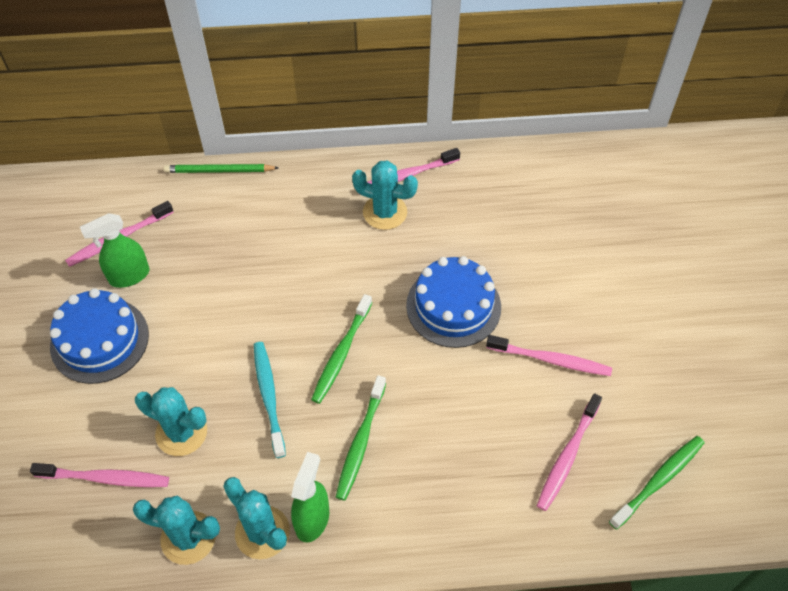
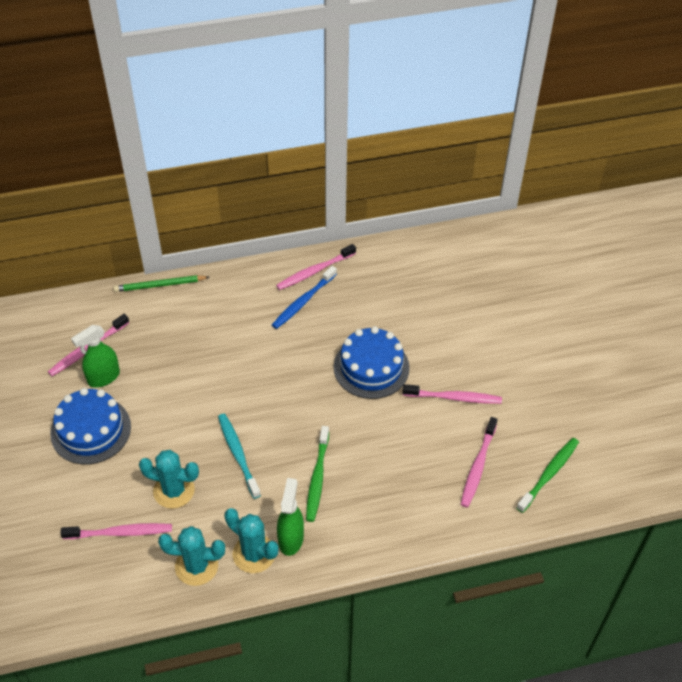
camera: 10 degrees left, 5 degrees down
green toothbrush [311,294,372,404] -> none
turquoise cactus [352,160,418,230] -> blue toothbrush [272,266,337,329]

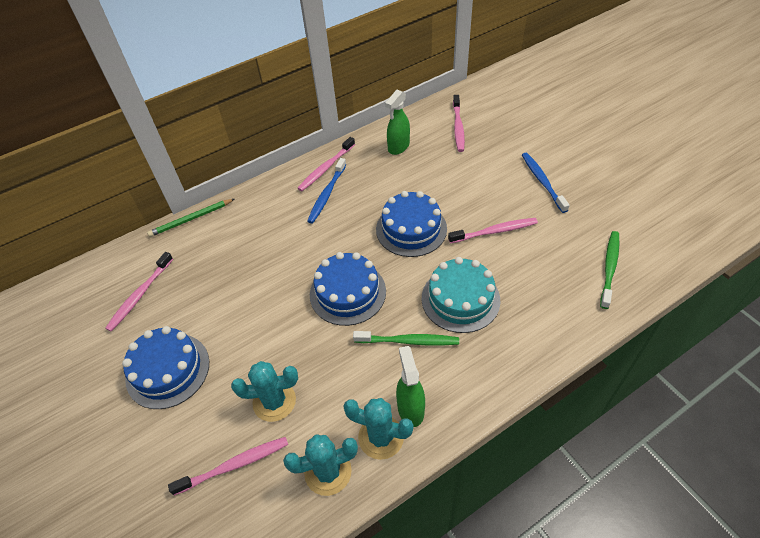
camera: 15 degrees left, 0 degrees up
green spray bottle [71,325,120,388] -> green spray bottle moved to [385,90,410,155]
turquoise toothbrush [218,414,261,499] -> none
green toothbrush [306,426,329,522] -> green toothbrush turned 75 degrees counterclockwise [353,331,459,346]
pink toothbrush [461,417,498,508] -> pink toothbrush moved to [453,95,465,152]
none -> blue cake [310,252,386,326]
none -> turquoise cake [422,257,500,333]
none -> blue toothbrush [522,153,570,213]

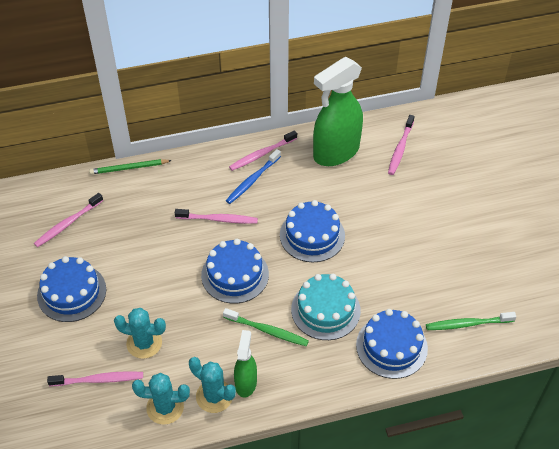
camera: 15 degrees right, 0 degrees up
green spray bottle [385,90,410,155] -> green spray bottle [313,57,363,166], size x1.92
pink toothbrush [448,218,538,243] -> pink toothbrush moved to [175,209,258,224]
blue toothbrush [522,153,570,213] -> none
green toothbrush [600,231,619,309] -> green toothbrush turned 135 degrees counterclockwise [426,312,516,330]
none -> blue cake [356,309,428,379]

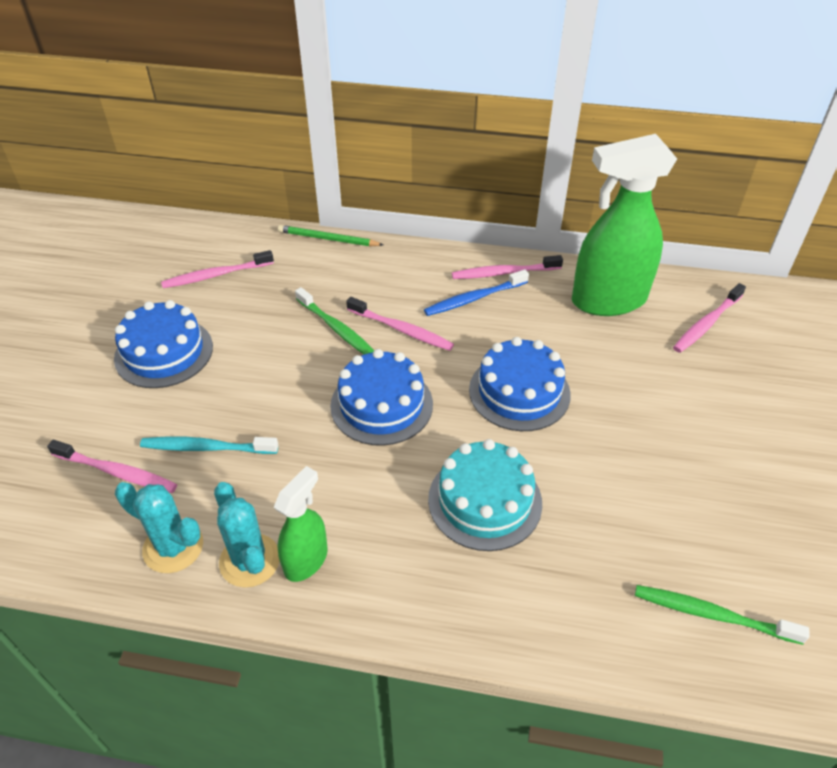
camera: 25 degrees right, 5 degrees down
turquoise cactus [114,308,166,359] -> turquoise toothbrush [140,437,278,454]
green toothbrush [223,308,309,346] -> green toothbrush moved to [295,287,374,354]
blue cake [356,309,428,379] -> none

